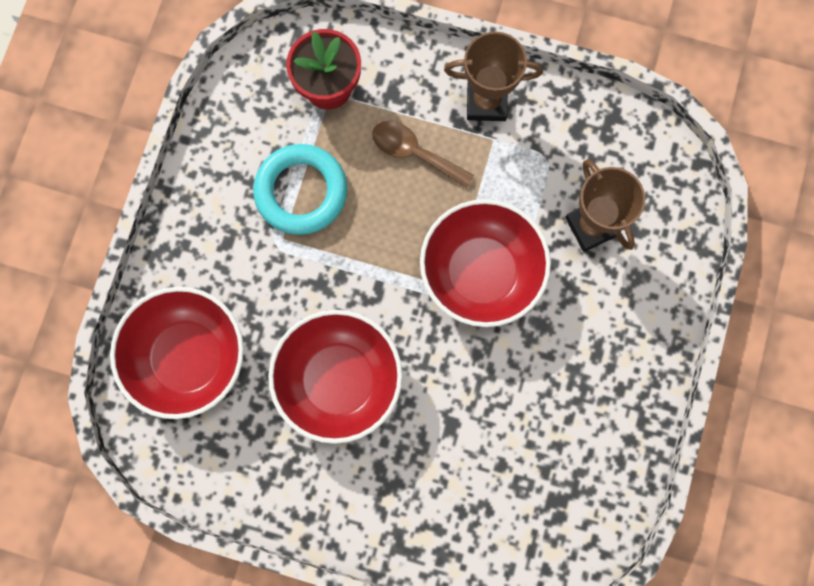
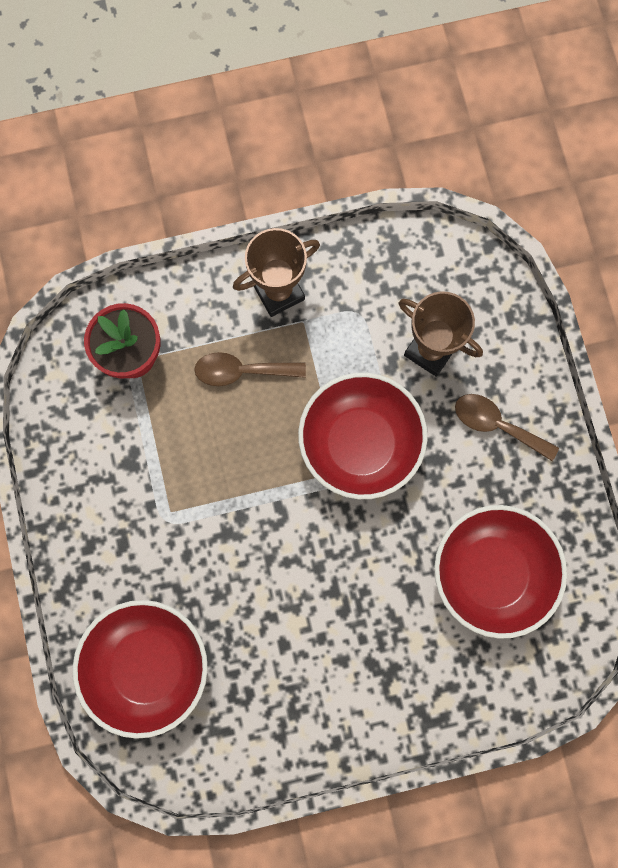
camera: 30 degrees left, 0 degrees up
turquoise ring [253,144,347,235] -> none
red bowl [268,310,402,444] -> red bowl moved to [434,505,567,639]
none -> brown spoon [455,394,559,461]

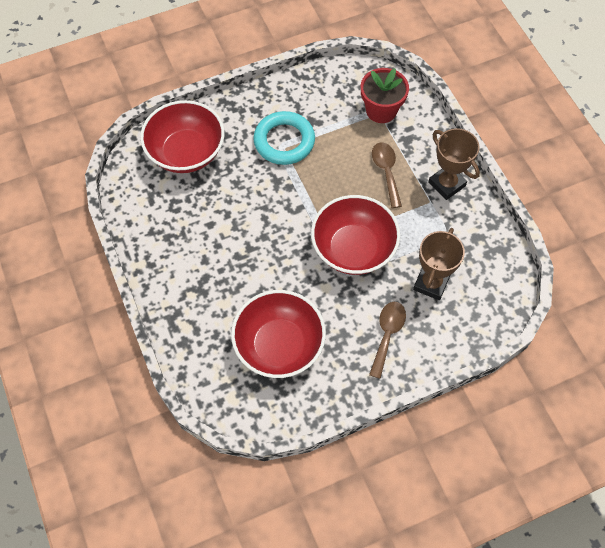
camera: 80 degrees right, 15 degrees down
none -> turquoise ring [253,111,315,165]

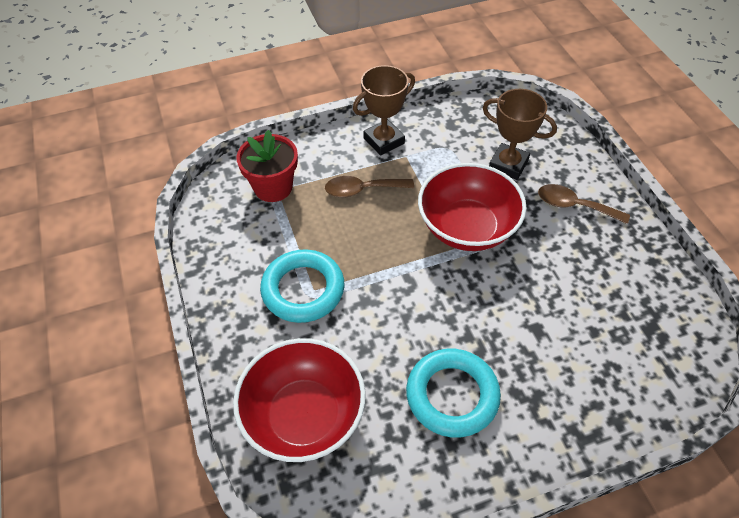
camera: 85 degrees left, 10 degrees down
red bowl [231,290,326,378] -> none
none -> turquoise ring [406,349,501,438]

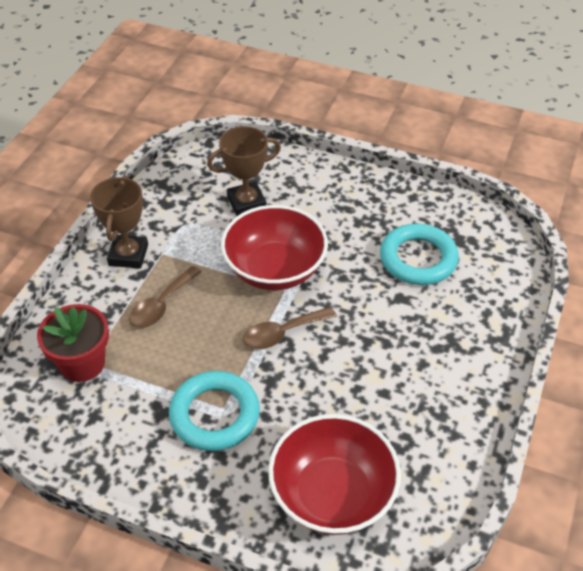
camera: 50 degrees left, 5 degrees down
turquoise ring [406,349,501,438] -> turquoise ring moved to [380,224,459,285]
brown spoon [538,184,630,224] -> brown spoon moved to [243,307,336,349]

